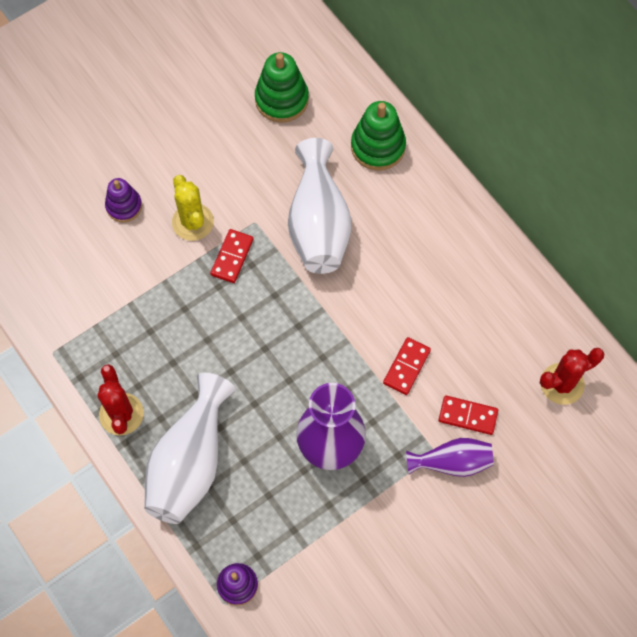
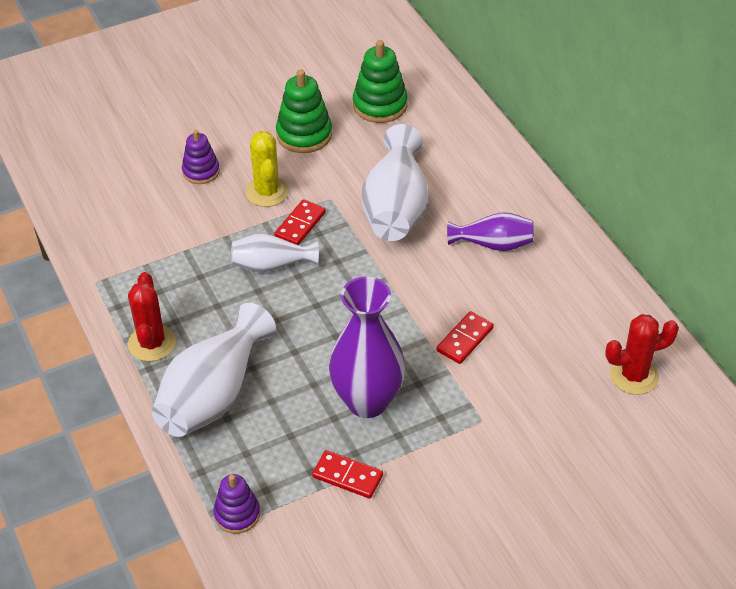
camera: 10 degrees right, 20 degrees down
green stacking toy [351,101,406,170] -> green stacking toy moved to [276,69,332,153]
purple vase [406,438,494,477] -> purple vase moved to [447,212,534,251]
red domino [439,395,498,435] -> red domino moved to [312,450,383,499]
none -> white vase [231,233,319,273]

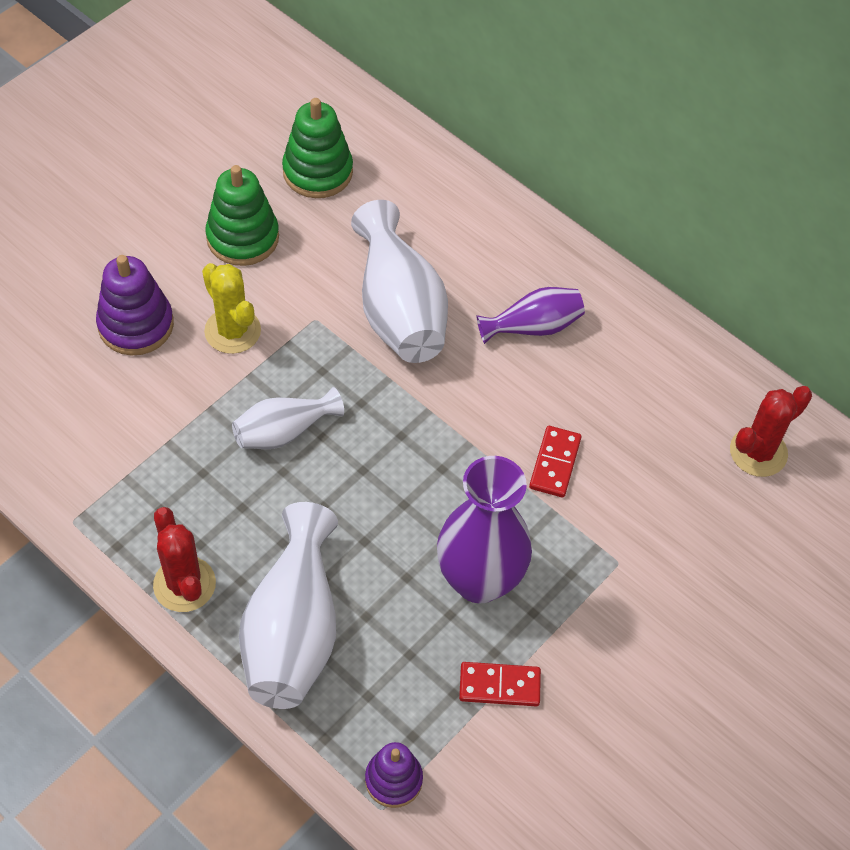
camera: 25 degrees left, 10 degrees up
purple stacking toy [182,130,220,184] -> purple stacking toy [96,255,174,355], size x1.54
red domino [274,199,326,245] -> none

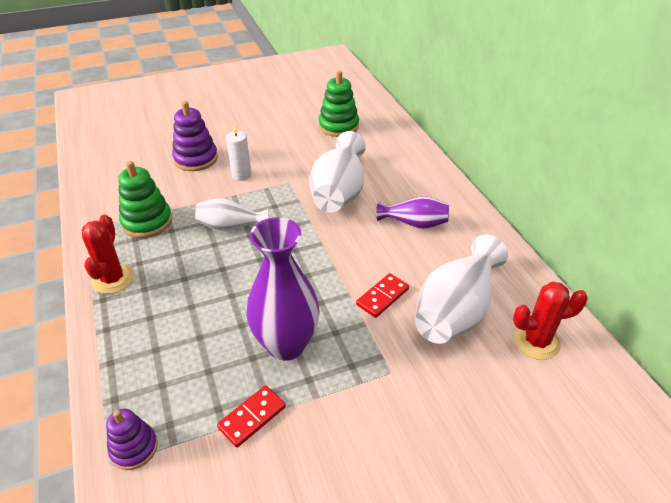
camera: 30 degrees right, 15 degrees down
yellow cactus [202,263,261,354] -> white candle [226,124,251,181]
green stacking toy [205,165,279,266] -> green stacking toy moved to [118,161,172,238]
white vase [239,502,338,709] -> white vase moved to [415,235,508,344]
red domino [459,662,541,706] -> red domino turned 75 degrees counterclockwise [217,385,286,448]

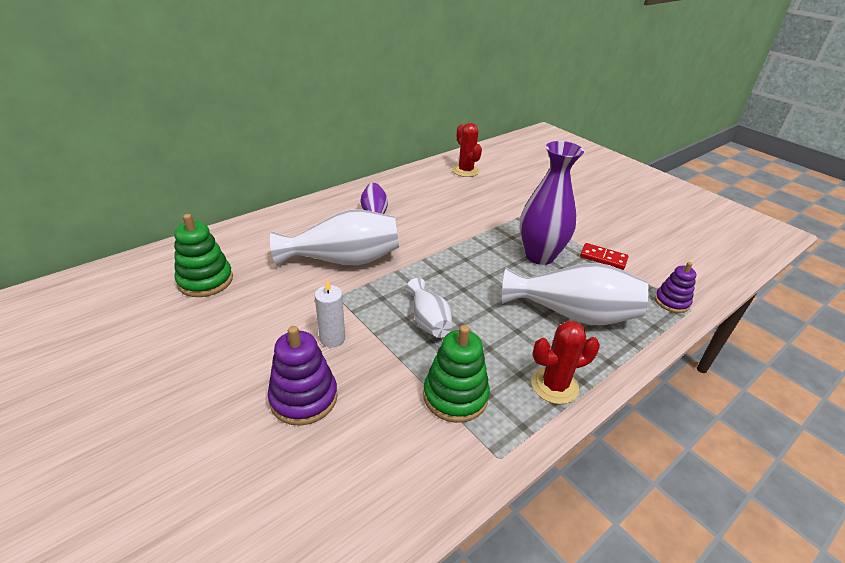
camera: 110 degrees left, 5 degrees down
red domino [356,273,409,318] -> none
white vase [415,235,508,344] -> white vase moved to [502,263,649,325]

